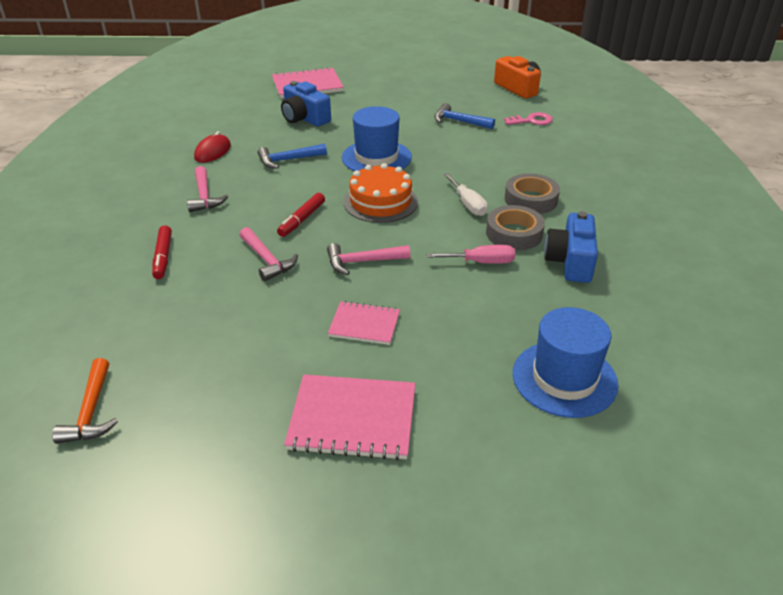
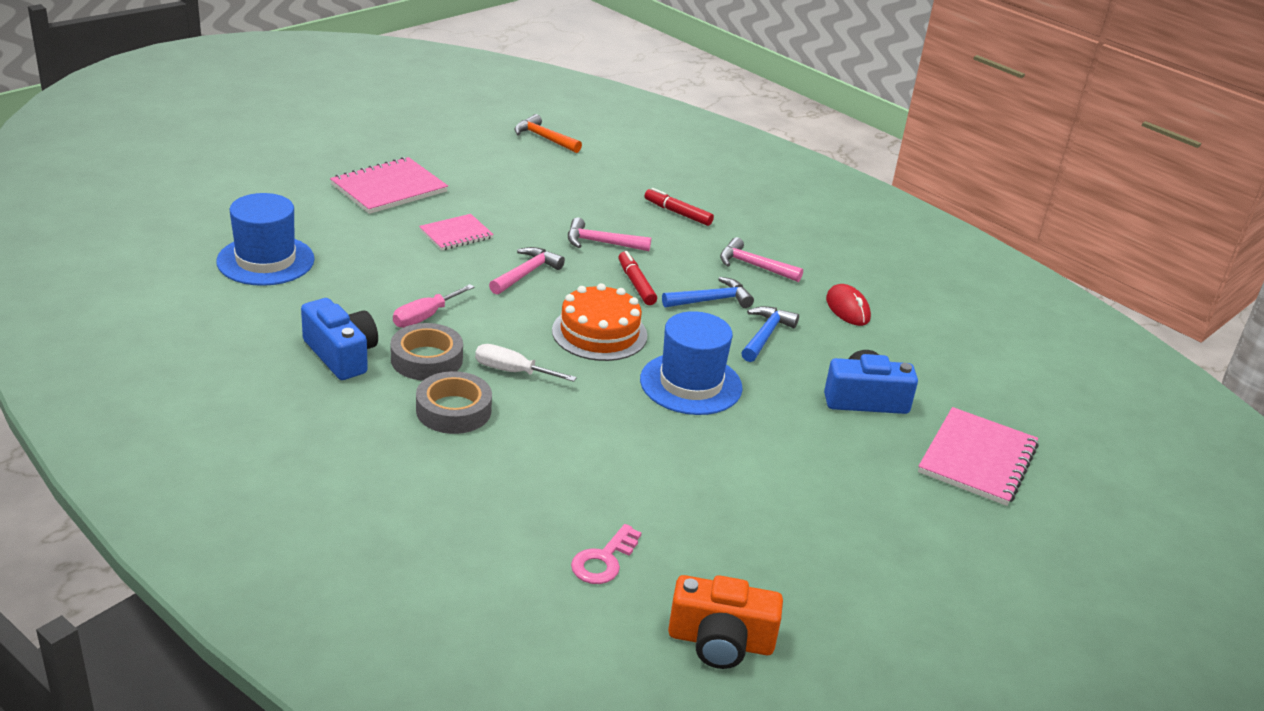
camera: 130 degrees right, 5 degrees down
blue hammer [434,103,495,129] -> blue hammer moved to [662,277,754,308]

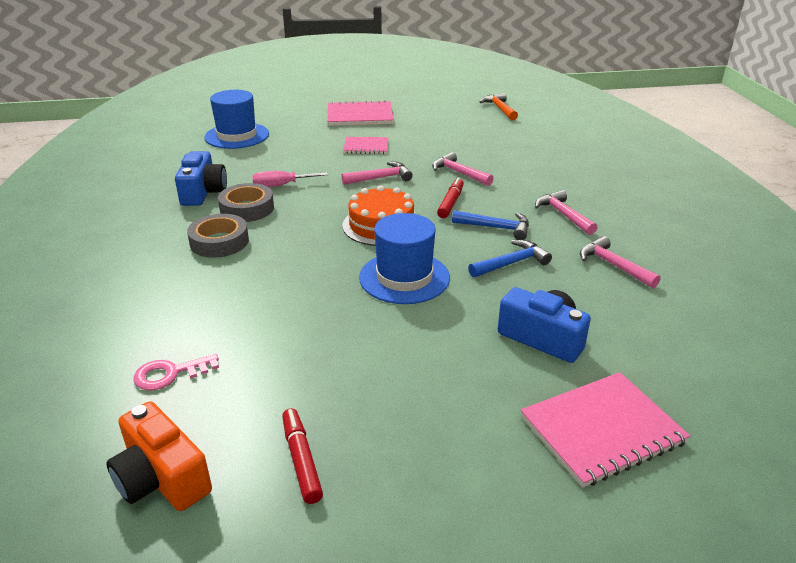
camera: 40 degrees right, 0 degrees up
white screwdriver [475,344,577,382] -> none
red marker [644,188,714,226] -> red marker moved to [282,408,323,504]
red mouse [826,284,871,326] -> pink hammer [580,236,661,288]

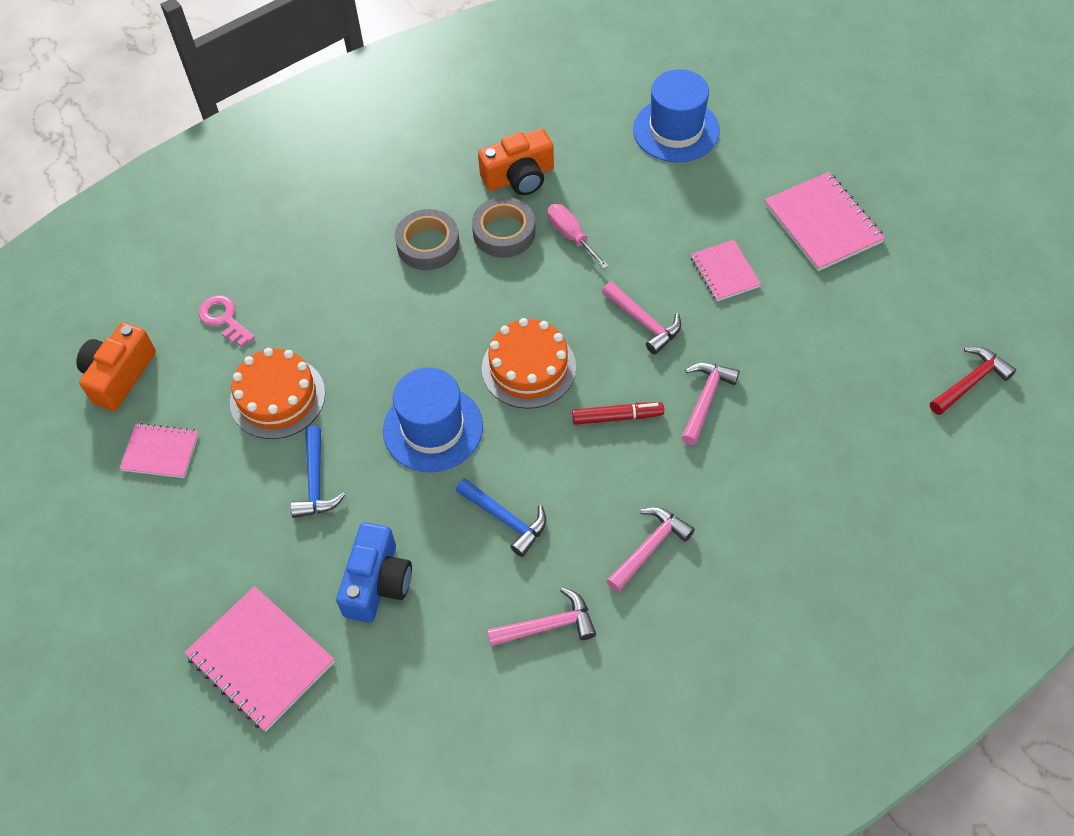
camera: 70 degrees right, 25 degrees up
blue camera [175,151,227,206] -> orange camera [478,129,554,195]
red marker [282,408,323,504] -> pink notebook [119,423,199,478]
blue hammer [452,210,529,240] -> blue hammer moved to [290,426,346,518]
orange hammer [480,93,518,120] -> red hammer [930,347,1016,415]
pink hammer [580,236,661,288] -> pink hammer turned 45 degrees clockwise [487,587,596,646]
none -> orange cake [230,348,325,439]

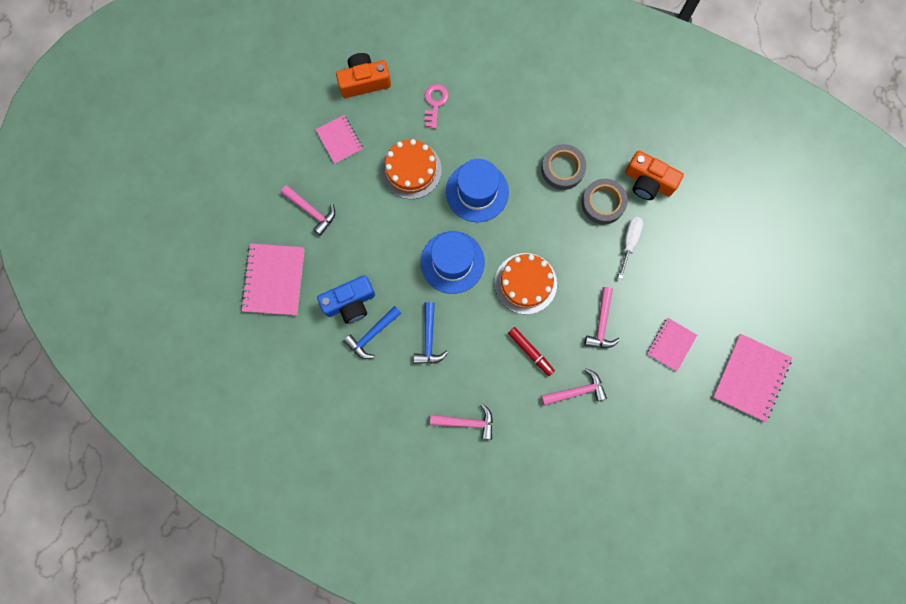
camera: 50 degrees right, 20 degrees up
blue hammer [290,426,346,518] -> blue hammer moved to [343,306,401,359]
pink hammer [487,587,596,646] -> pink hammer moved to [281,185,335,236]
pink screwdriver [547,204,609,269] -> white screwdriver [618,217,643,279]
blue hat [633,69,720,162] -> blue hat moved to [446,159,509,222]
red hammer [930,347,1016,415] -> none

